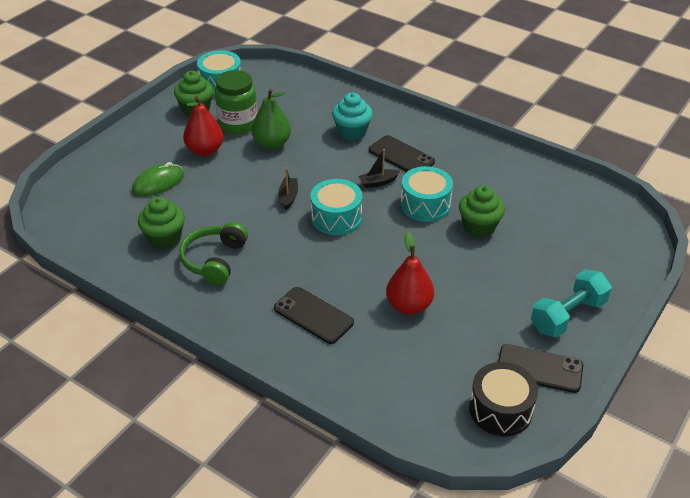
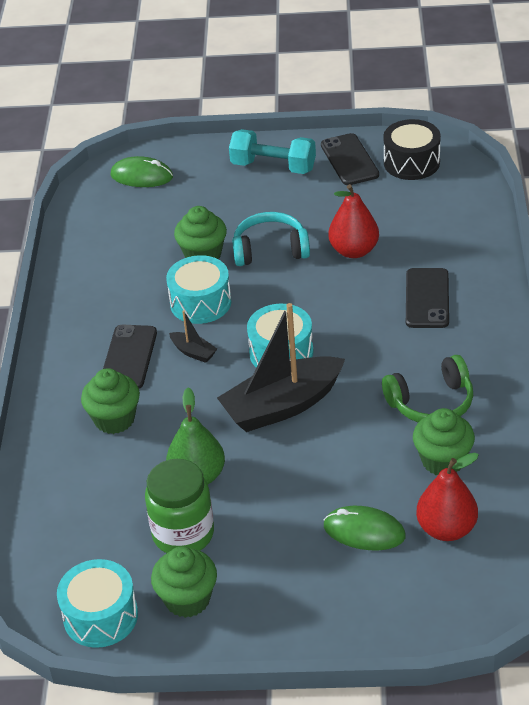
camera: 120 degrees left, 0 degrees up
red pear [183,96,223,156] -> red pear moved to [416,453,479,541]
black boat [278,167,298,210] -> black boat [217,303,345,432], size x2.34
turquoise cupcake [332,93,373,141] -> green cupcake [81,368,140,434]
none -> green mouse [111,156,173,187]
none -> turquoise headphones [232,212,310,266]

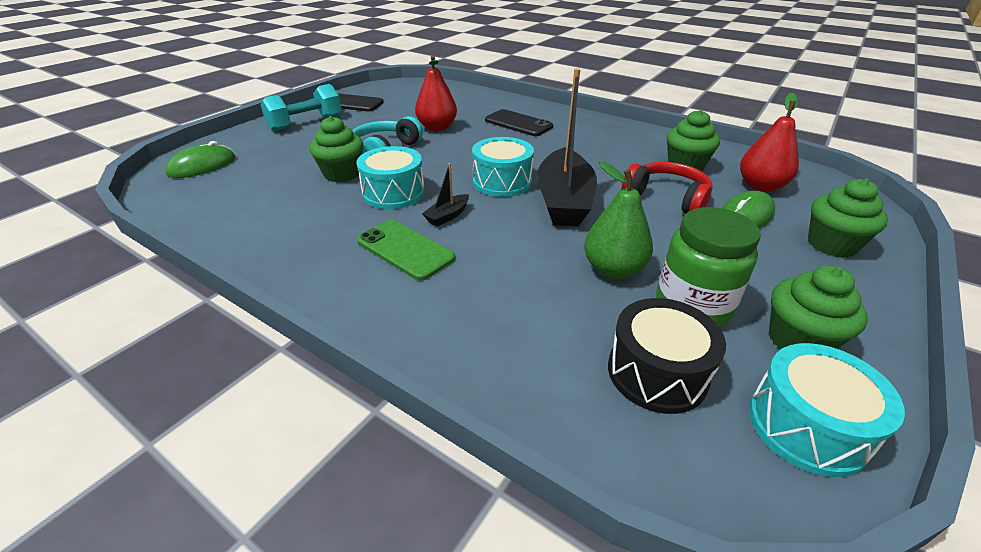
camera: 60 degrees left, 5 degrees down
green cupcake [81,368,140,434] -> green cupcake moved to [808,178,888,258]
black phone [103,325,157,389] -> green phone [357,220,455,281]
black boat [169,310,217,363] -> black boat turned 150 degrees clockwise [422,163,469,226]
green headphones [382,355,473,422] -> none
black drum [383,119,441,180] -> black drum moved to [608,298,726,414]
none -> red headphones [622,162,713,214]

